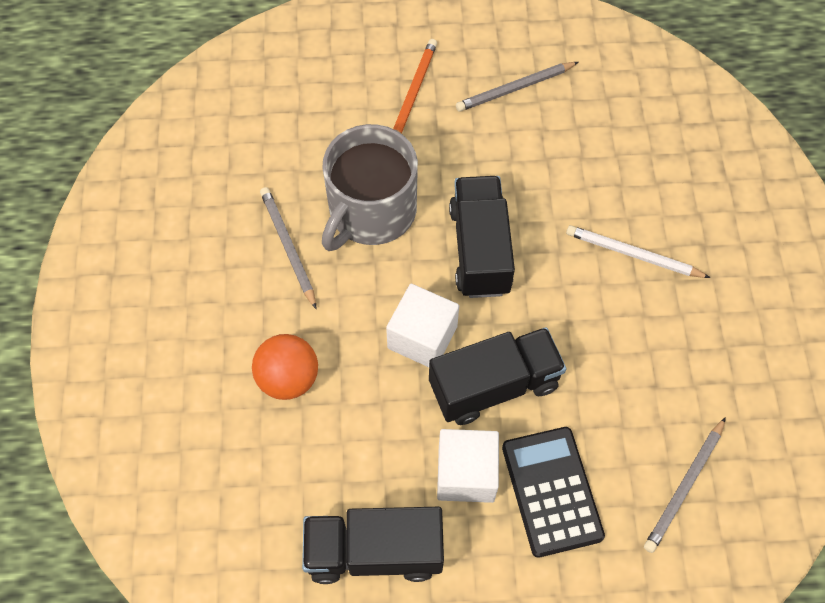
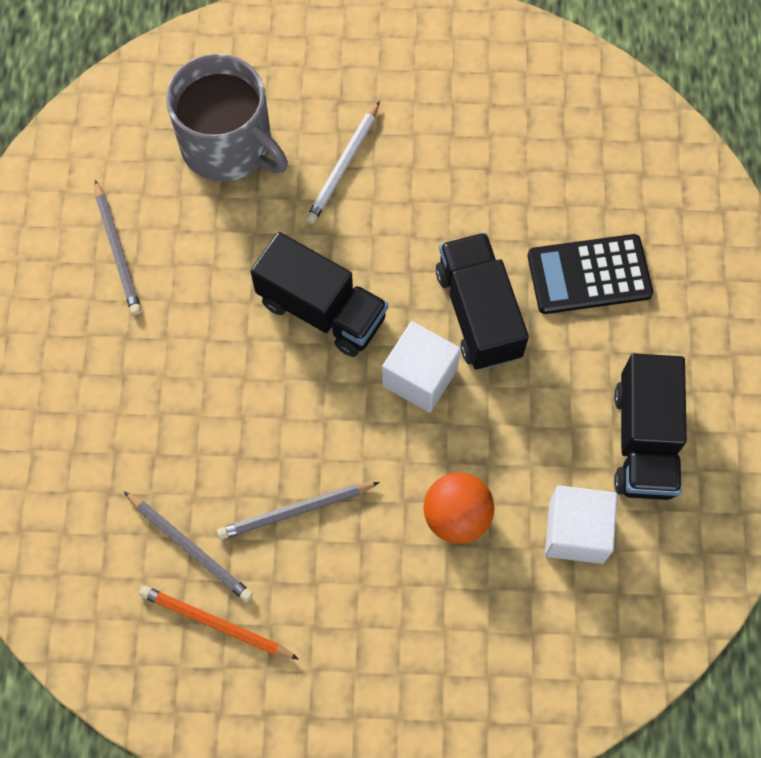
camera: 85 degrees left, 5 degrees up
grey mug [322,124,418,251] -> grey mug moved to [166,54,288,182]
orange pencil [393,39,437,134] -> orange pencil moved to [139,586,299,660]
white cube [437,429,499,503] -> white cube moved to [545,485,617,564]
black truck [449,176,515,298] -> black truck turned 150 degrees counterclockwise [250,232,388,357]
grey pencil [644,417,726,553] -> grey pencil moved to [124,491,253,602]

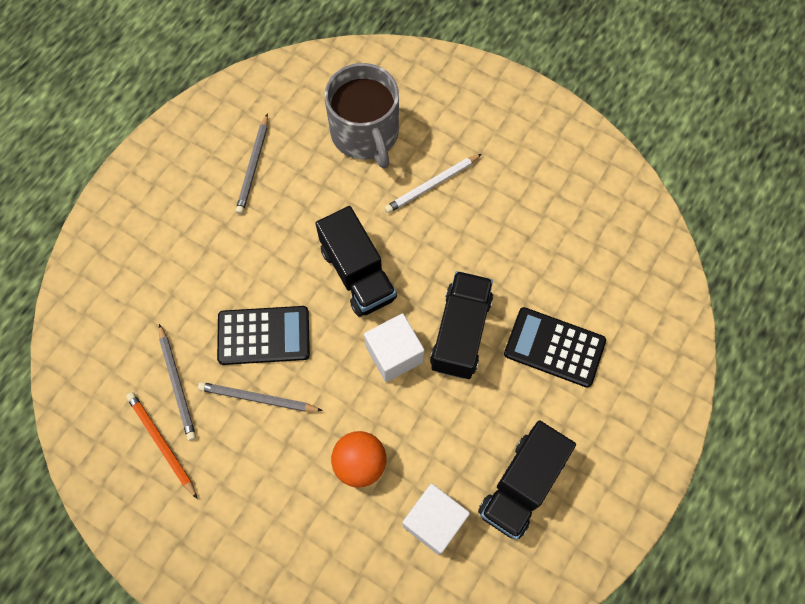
camera: 30 degrees right, 0 degrees up
none -> black calculator [217,306,310,365]

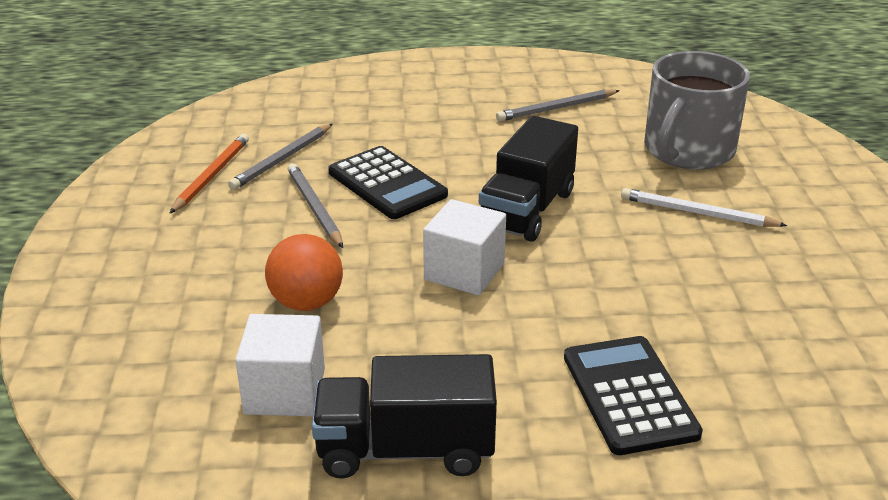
camera: 55 degrees right, 35 degrees down
black truck [430,271,493,379] -> none

